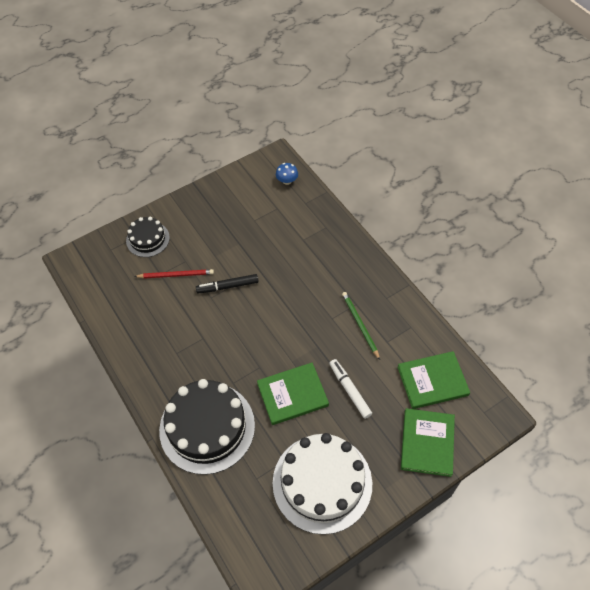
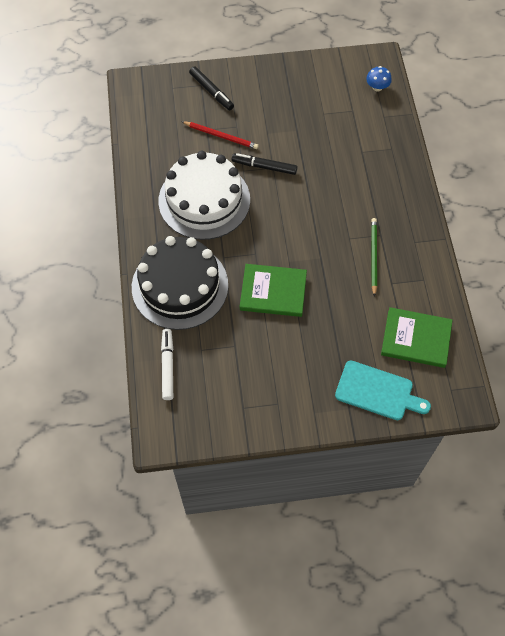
camera: 25 degrees right, 5 degrees up
black cake [126,217,170,257] -> black marker [189,66,234,110]
white cake [273,433,372,535] -> white cake moved to [159,151,250,240]
white marker [329,359,372,419] -> white marker moved to [161,329,173,400]
green book [401,408,455,477] -> turquoise cutting board [335,360,431,420]

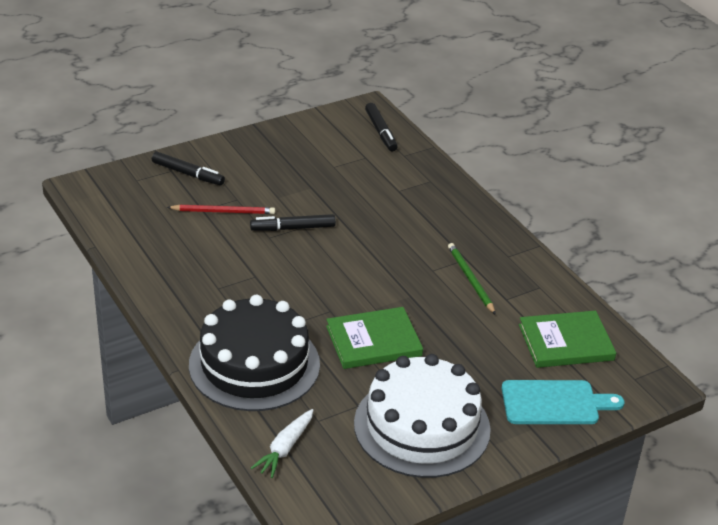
camera: 25 degrees left, 25 degrees down
white cake [159,151,250,240] -> white cake moved to [354,354,491,478]
white marker [161,329,173,400] -> white carrot [251,409,313,478]
blue mushroom [366,66,392,92] -> black marker [365,103,398,151]

